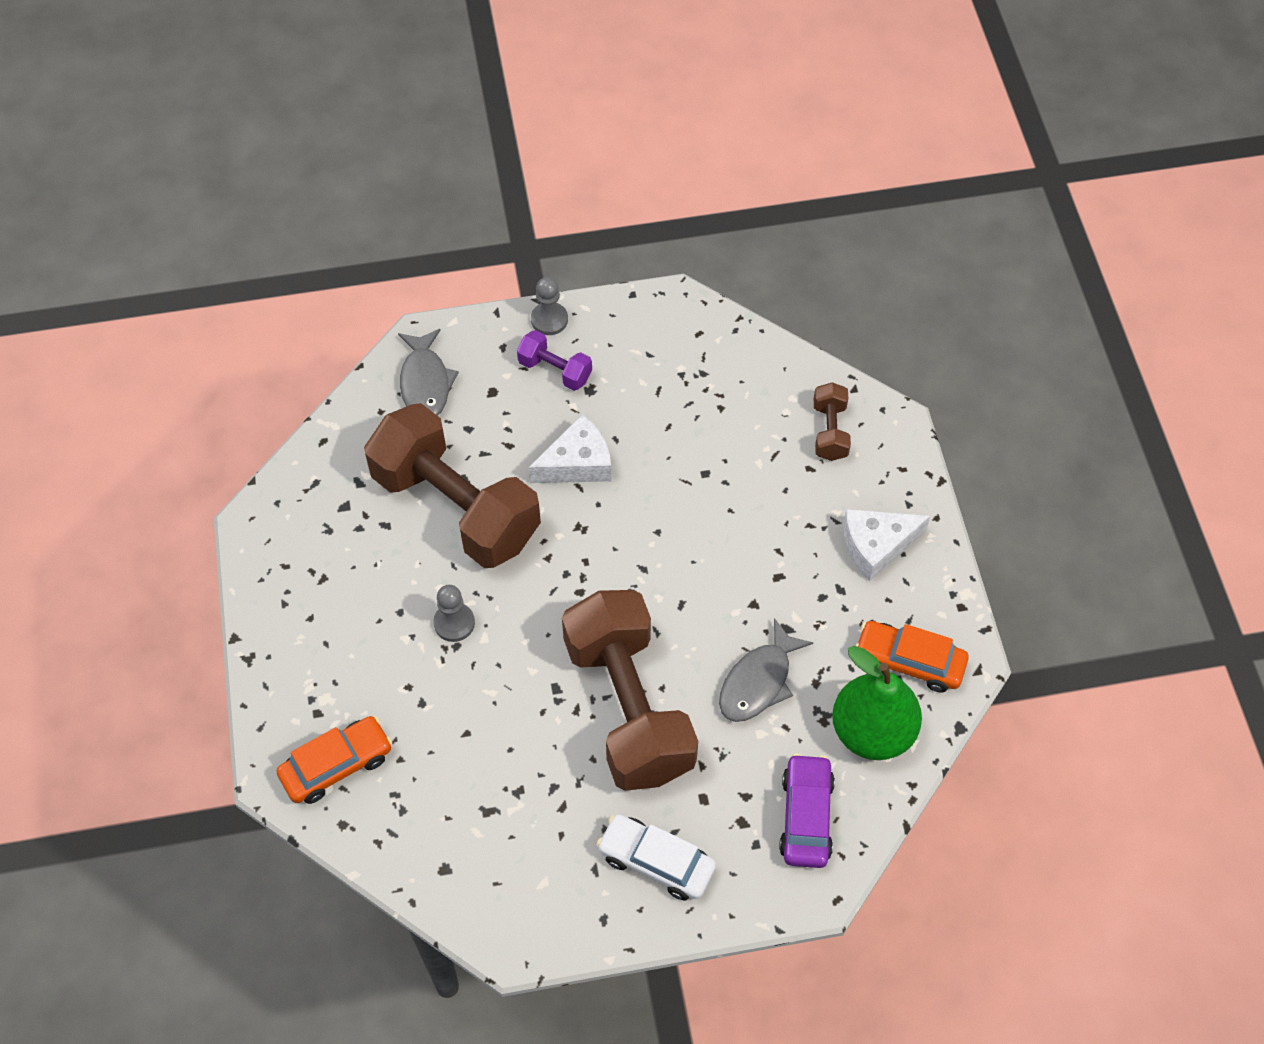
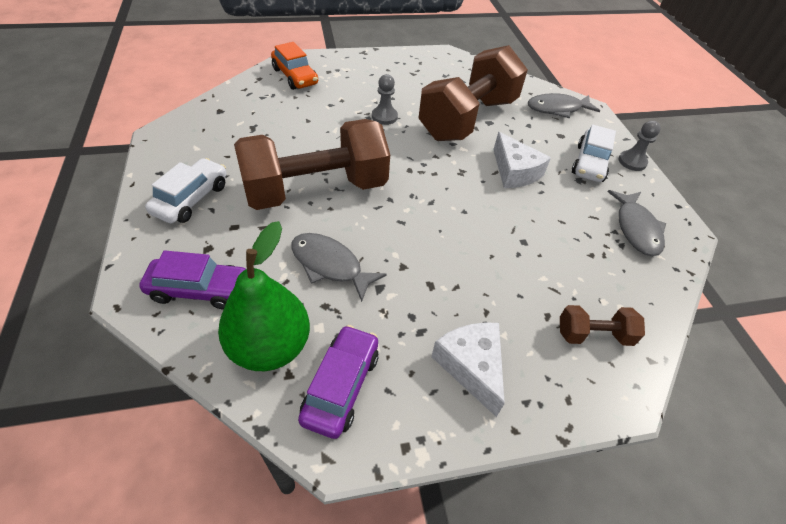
camera: 85 degrees right, 10 degrees down
purple dumbbell [517,330,592,391] -> white car [572,125,616,182]
orange car [855,621,969,692] -> purple car [298,325,379,439]
none -> grey fish [607,190,666,256]

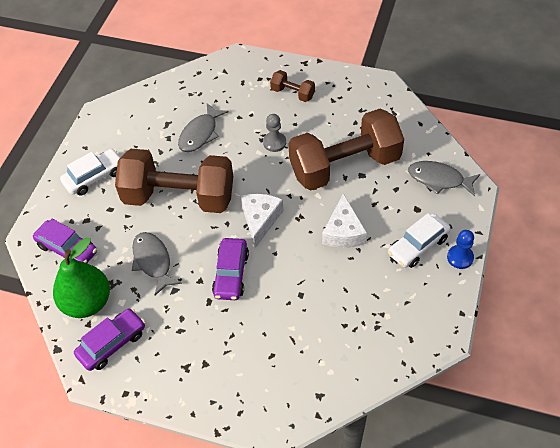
camera: 35 degrees right, 5 degrees up
orange car [271,42,318,90] -> none
white cheese [431,322,505,417] -> white cheese moved to [240,194,283,248]
brown dumbbell [560,305,645,346] -> brown dumbbell moved to [270,70,315,102]
grey fish [607,190,666,256] -> grey fish moved to [178,103,229,152]
grey pawn [618,121,661,171] -> blue pawn [447,230,474,269]
none -> purple car [212,238,249,300]

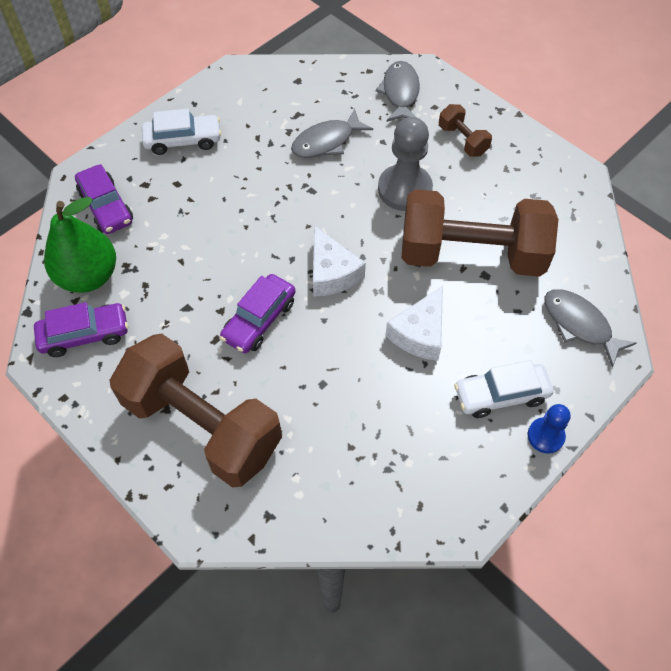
camera: 25 degrees right, 5 degrees up
brown dumbbell [115,149,233,213] -> brown dumbbell moved to [110,333,282,488]
grey fish [132,232,182,295] -> grey fish moved to [376,61,420,122]
white cheese [240,194,283,248] -> white cheese turned 120 degrees clockwise [313,226,366,297]
grey pawn [263,114,286,152] -> grey pawn [378,117,433,211], size x1.77

